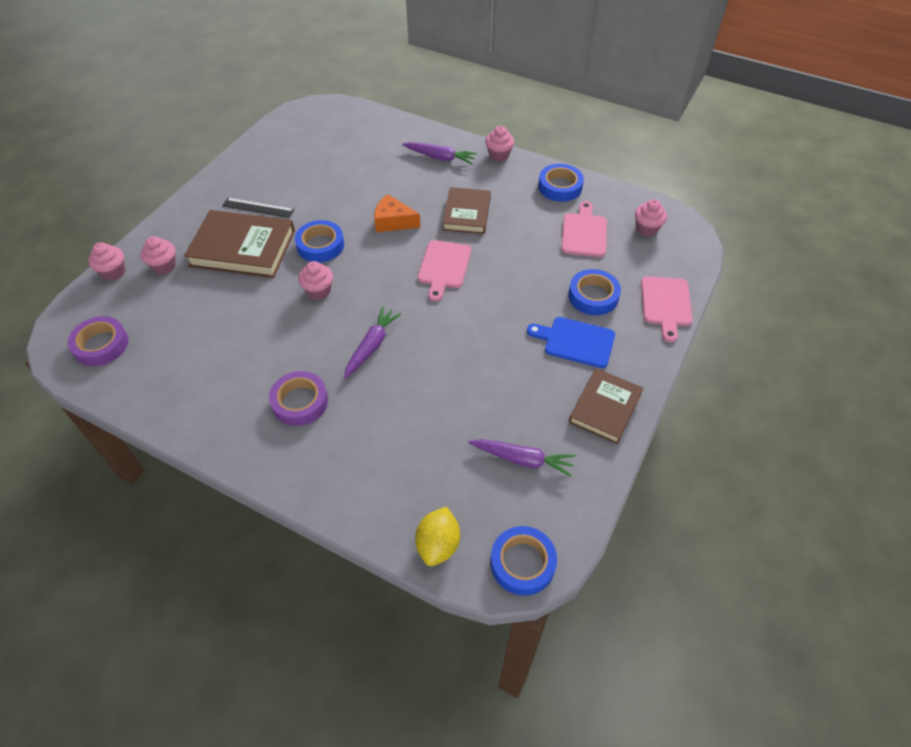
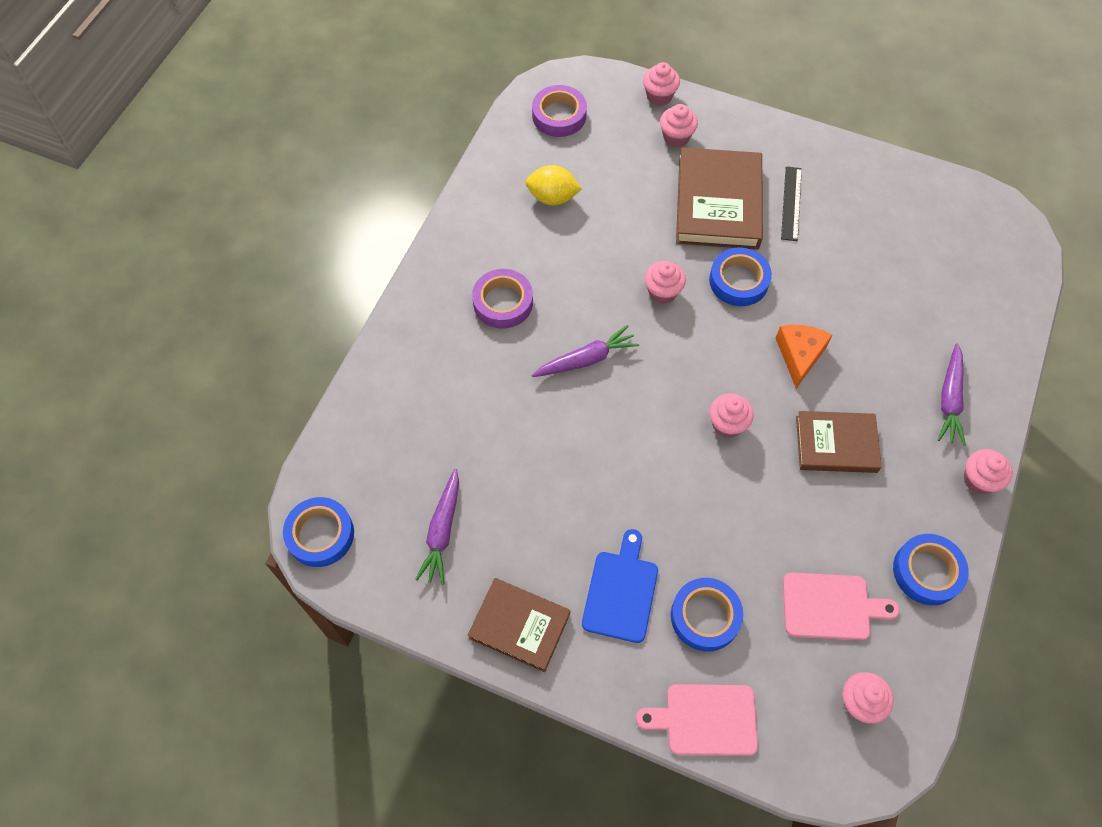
camera: 85 degrees right, 10 degrees up
purple carrot [344,306,401,379] -> purple carrot turned 45 degrees counterclockwise [532,325,639,377]
yellow lemon [415,507,460,566] -> yellow lemon moved to [525,165,582,205]
pink cutting board [418,240,471,301] -> pink cupcake [709,393,754,438]

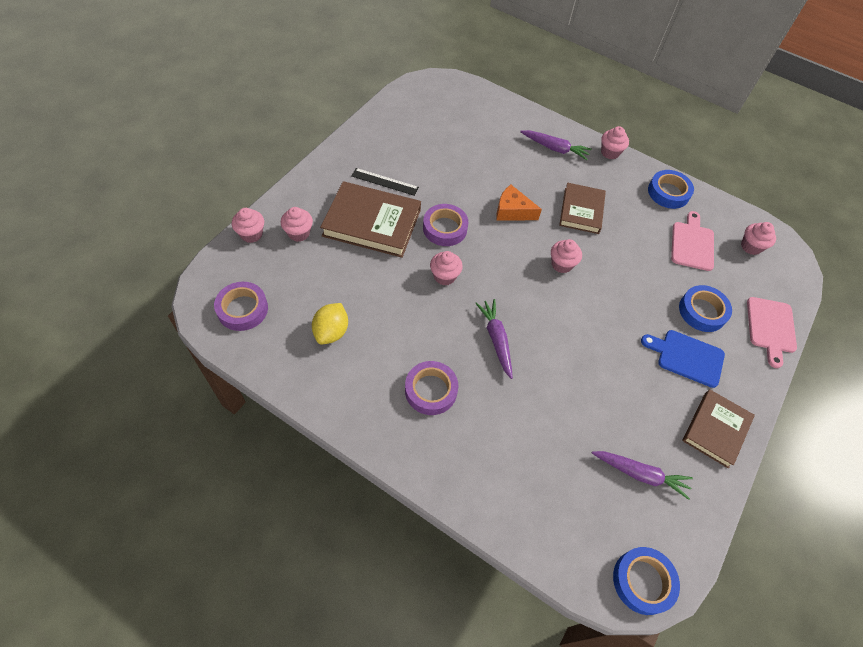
camera: 85 degrees left, 5 degrees down
blue tape [709,248,772,306] -> purple tape [423,204,468,246]

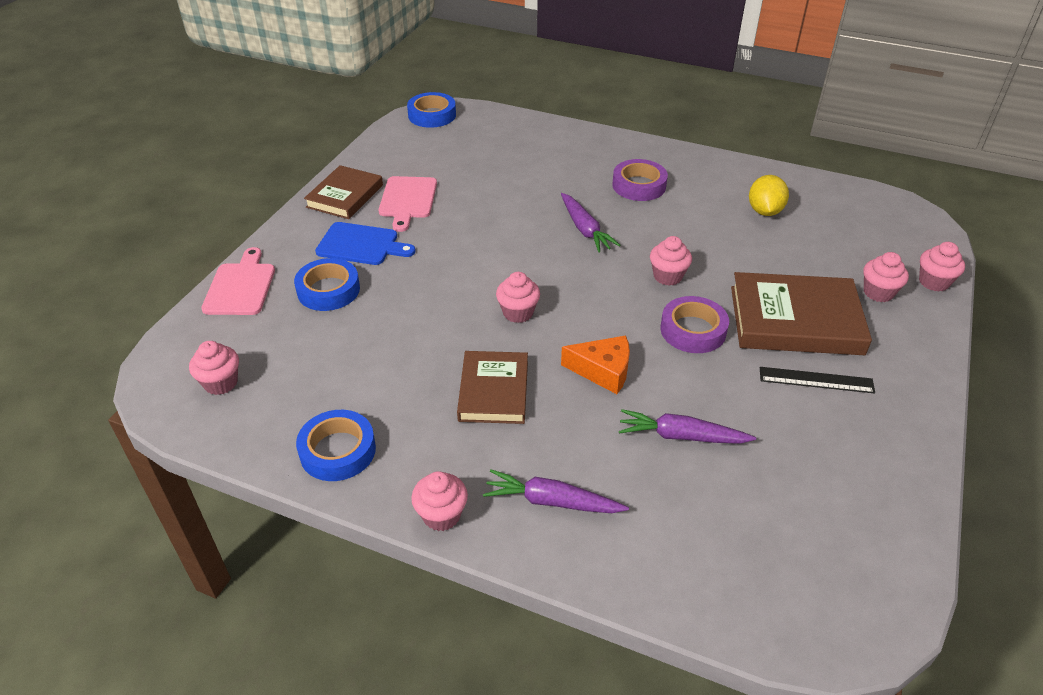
camera: 175 degrees right, 15 degrees down
purple tape [214,282,268,331] -> none
purple carrot [592,451,693,500] -> purple carrot moved to [619,409,756,444]
pink cutting board [671,211,714,271] -> pink cutting board moved to [379,176,437,232]

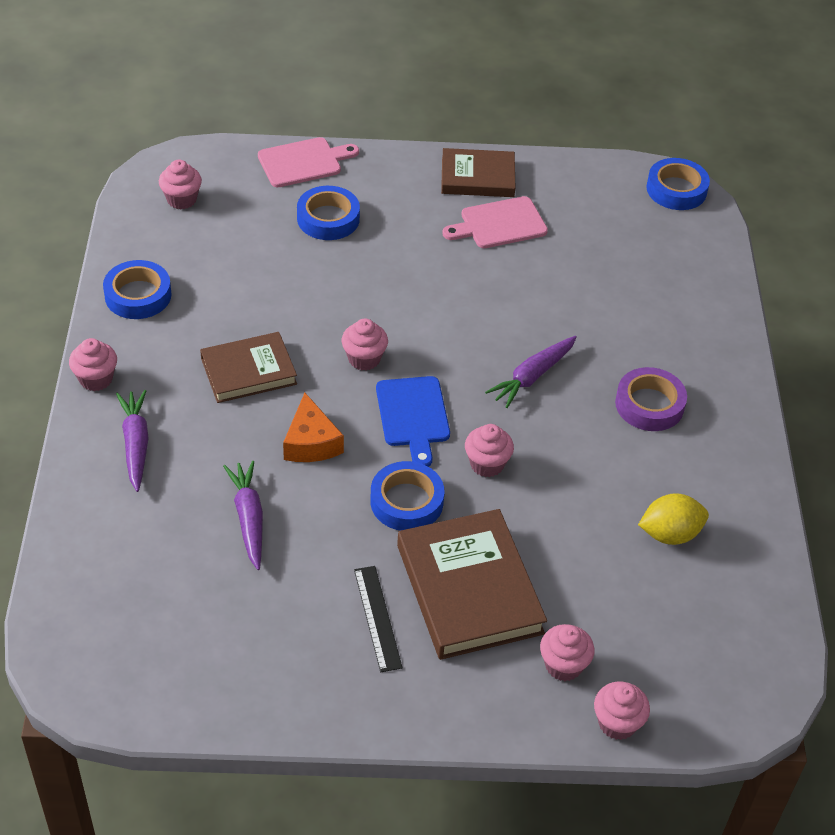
camera: 65 degrees right, 5 degrees up
blue cutting board [315,222,416,265] -> blue cutting board moved to [376,376,450,467]
purple tape [660,296,729,353] -> blue tape [370,461,444,531]

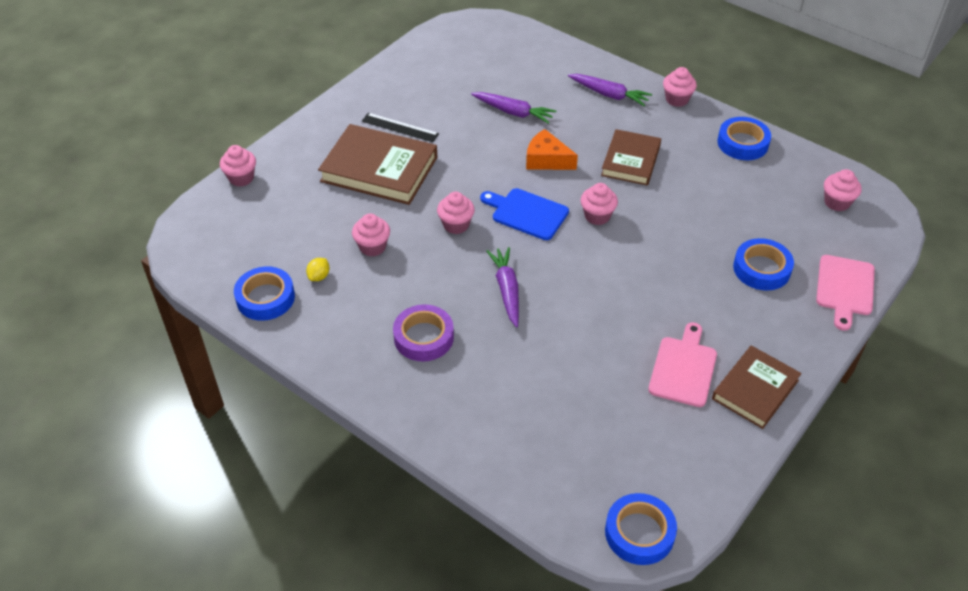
camera: 130 degrees right, 0 degrees up
blue tape [370,461,444,531] -> blue tape moved to [234,266,295,321]
pink cupcake [540,624,595,681] -> pink cupcake moved to [352,213,390,257]
yellow lemon [638,493,709,545] -> yellow lemon [306,258,329,281], size x0.56

